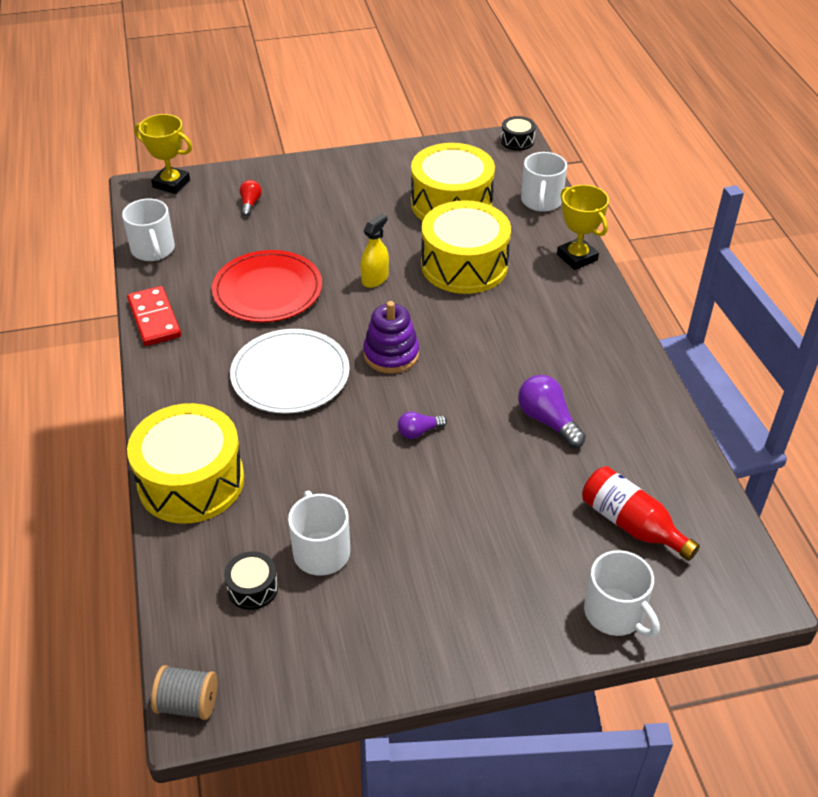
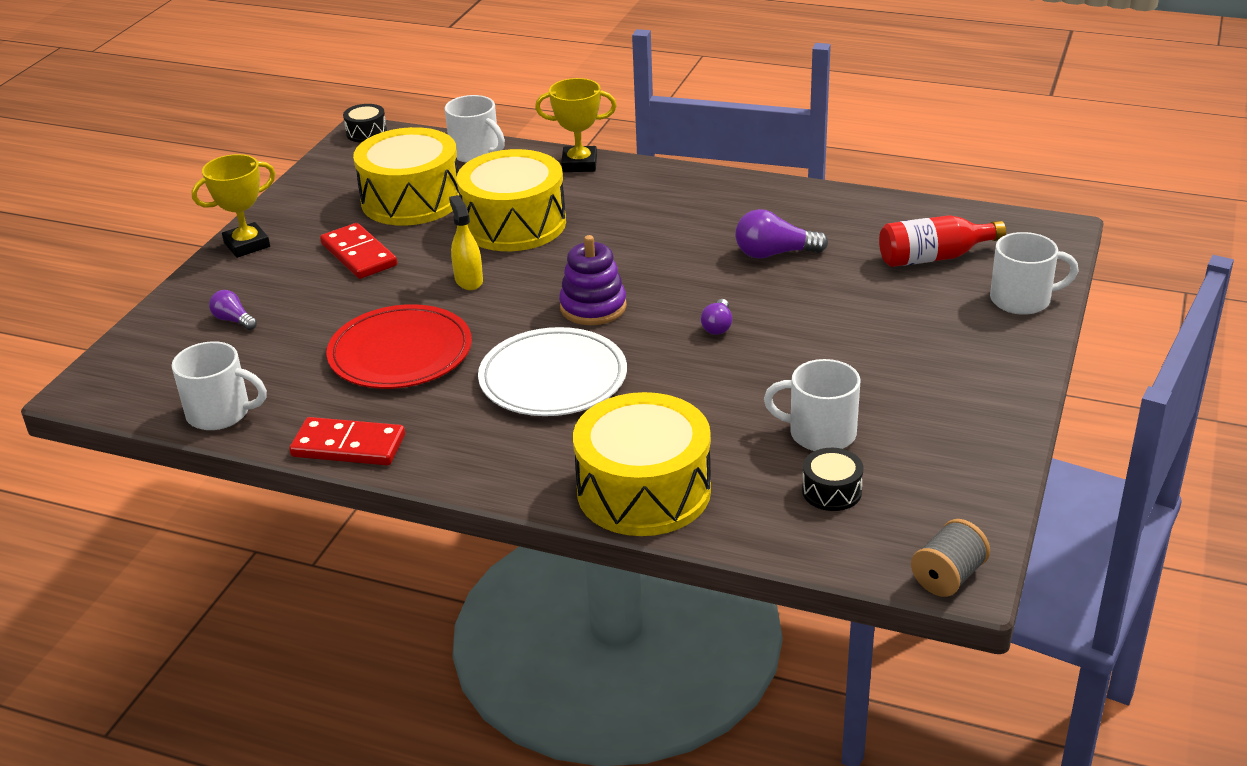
camera: 55 degrees left, 10 degrees down
yellow trophy [134,114,192,194] -> yellow trophy moved to [192,154,276,258]
red light bulb [240,180,262,216] -> purple light bulb [209,290,257,330]
none -> red domino [320,223,397,279]

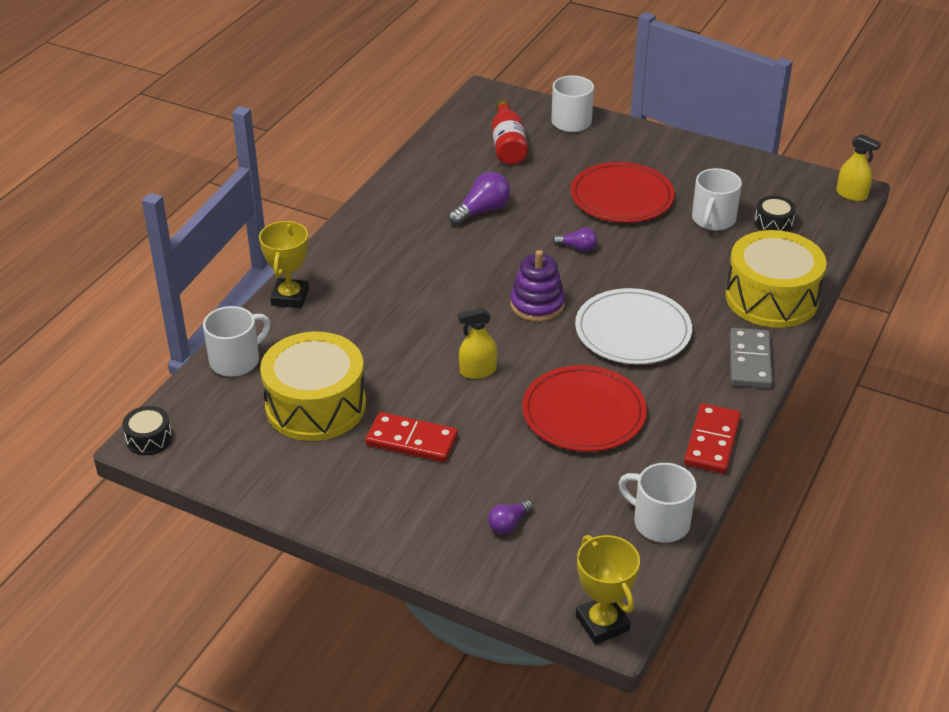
camera: 85 degrees left, 5 degrees up
white mug [172,341,267,430] -> white mug turned 75 degrees counterclockwise [618,463,697,543]
yellow trophy [192,154,276,258] -> yellow trophy moved to [576,535,640,644]
red domino [320,223,397,279] -> red domino turned 45 degrees clockwise [365,412,458,462]
yellow drum [457,149,566,251] -> none
purple light bulb [735,209,828,259] -> purple light bulb turned 135 degrees counterclockwise [448,172,510,226]
grey spool [911,519,990,597] -> yellow spray bottle [836,134,881,201]
none -> red plate [570,162,675,223]
none -> grey domino [730,328,773,388]

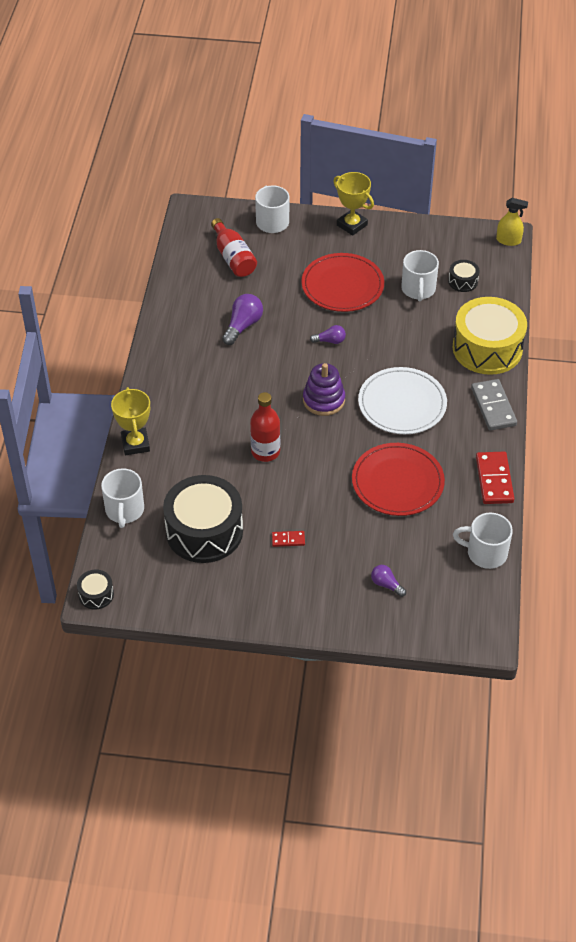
camera: 20 degrees left, 10 degrees up
white mug [203,306,271,377] -> white mug turned 150 degrees clockwise [101,468,144,528]
yellow drum [260,332,366,441] -> black drum [163,475,243,563]
red domino [365,412,458,462] -> red domino [272,531,305,547], size x0.51
yellow spray bottle [458,308,497,379] -> none
purple light bulb [488,500,533,534] -> purple light bulb turned 105 degrees clockwise [371,565,406,597]
yellow trophy [576,535,640,644] -> yellow trophy moved to [333,172,374,236]
none -> red bottle [250,392,280,462]

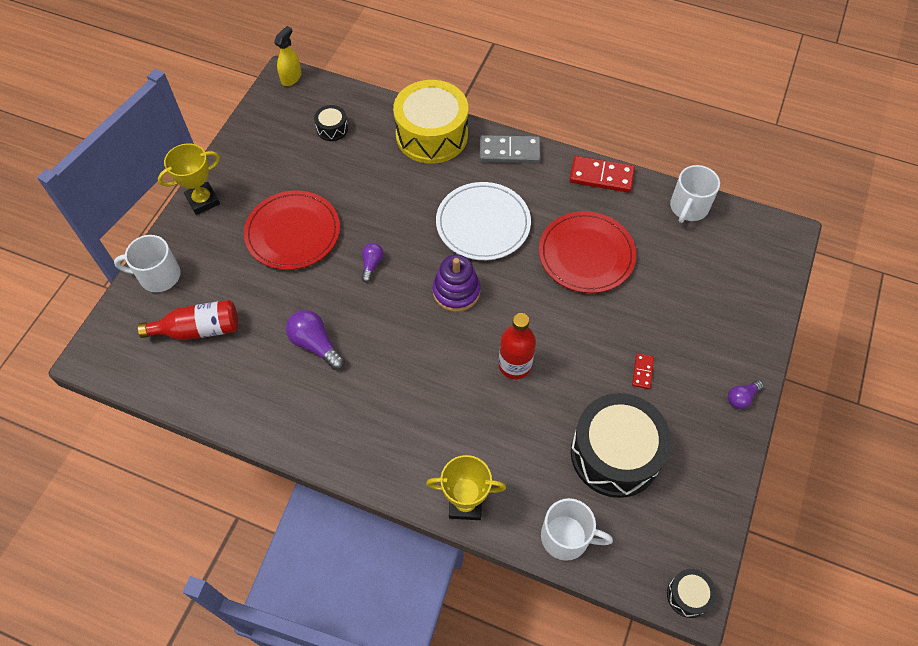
camera: 75 degrees left, 10 degrees up
purple light bulb [371,565,406,597] -> purple light bulb moved to [728,380,764,409]
white mug [401,250,439,302] -> none

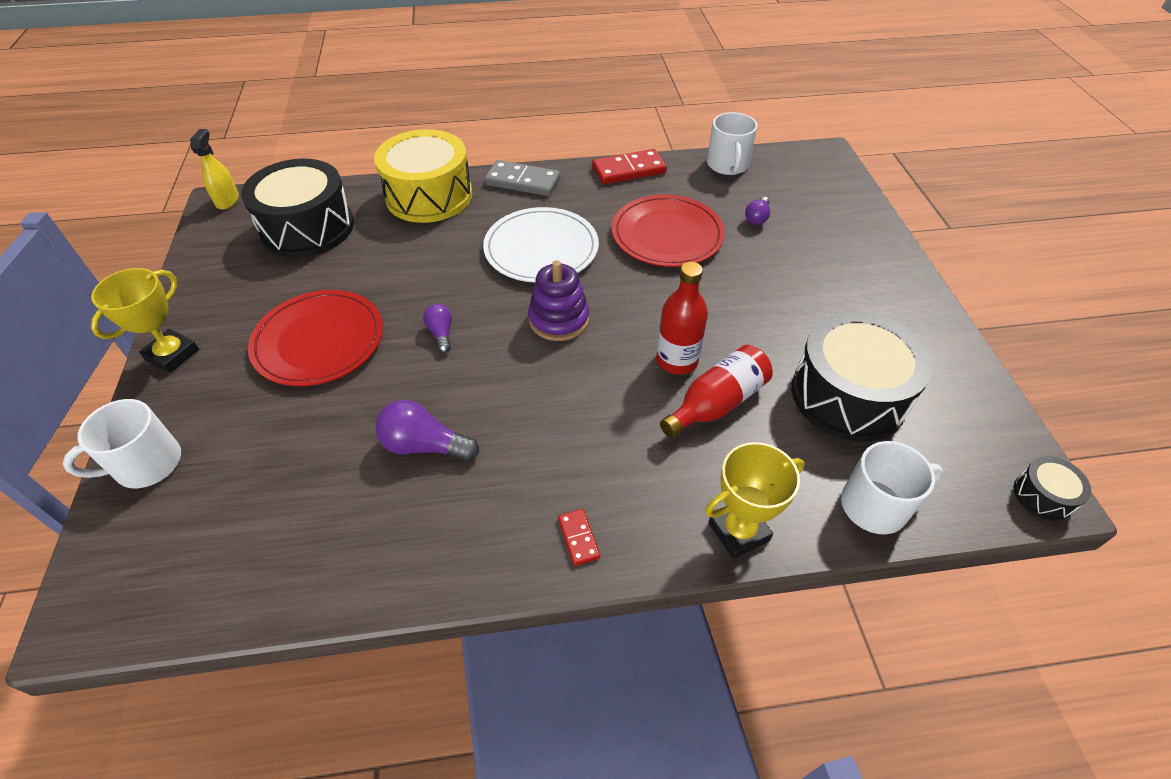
camera: 30 degrees left, 10 degrees down
red bottle [138,300,238,340] -> red bottle moved to [660,345,773,438]
black drum [314,105,348,141] -> black drum [241,159,354,258], size x2.28
grey domino [479,135,541,163] -> grey domino turned 45 degrees clockwise [484,160,560,196]
red domino [632,353,654,389] -> red domino moved to [558,509,600,566]
purple light bulb [728,380,764,409] -> purple light bulb moved to [745,197,770,225]

